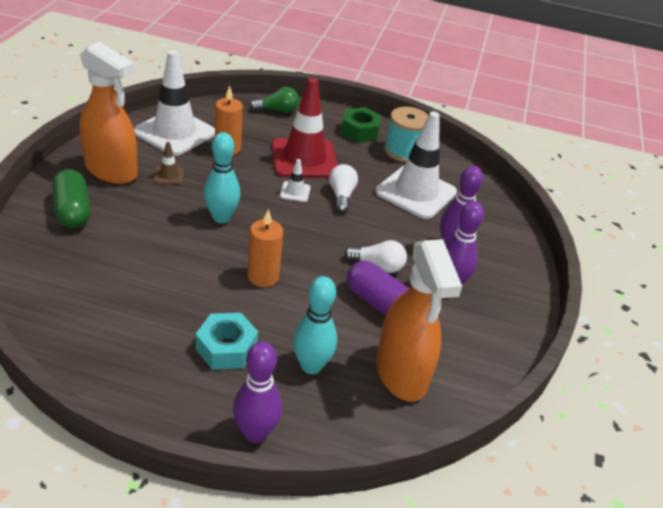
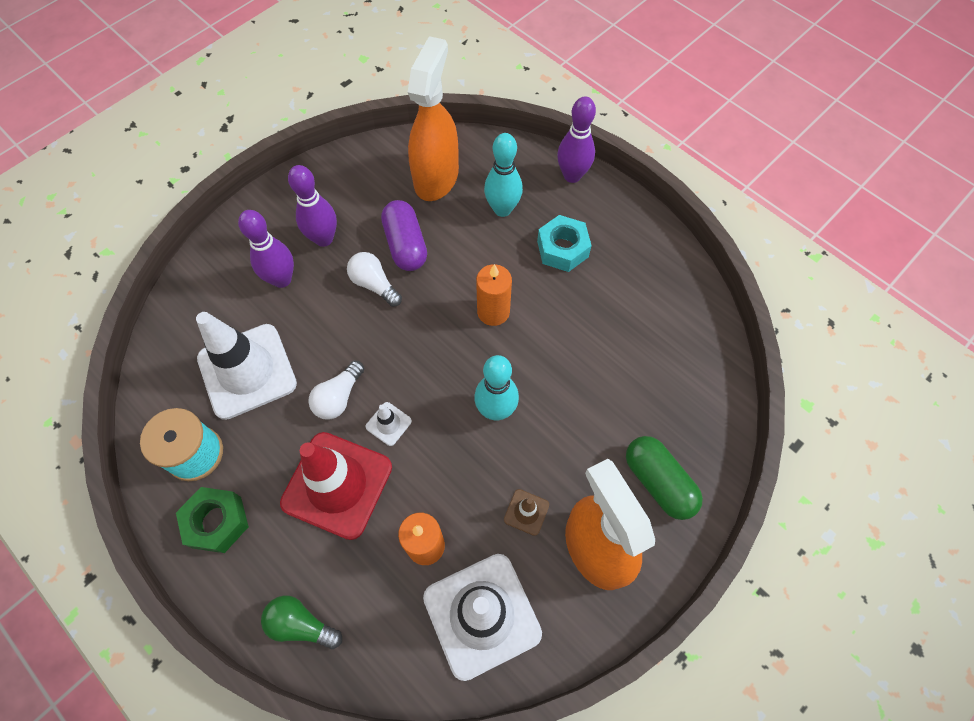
camera: 145 degrees left, 25 degrees up
green capsule [52,169,91,228] -> green capsule turned 45 degrees counterclockwise [626,436,703,520]

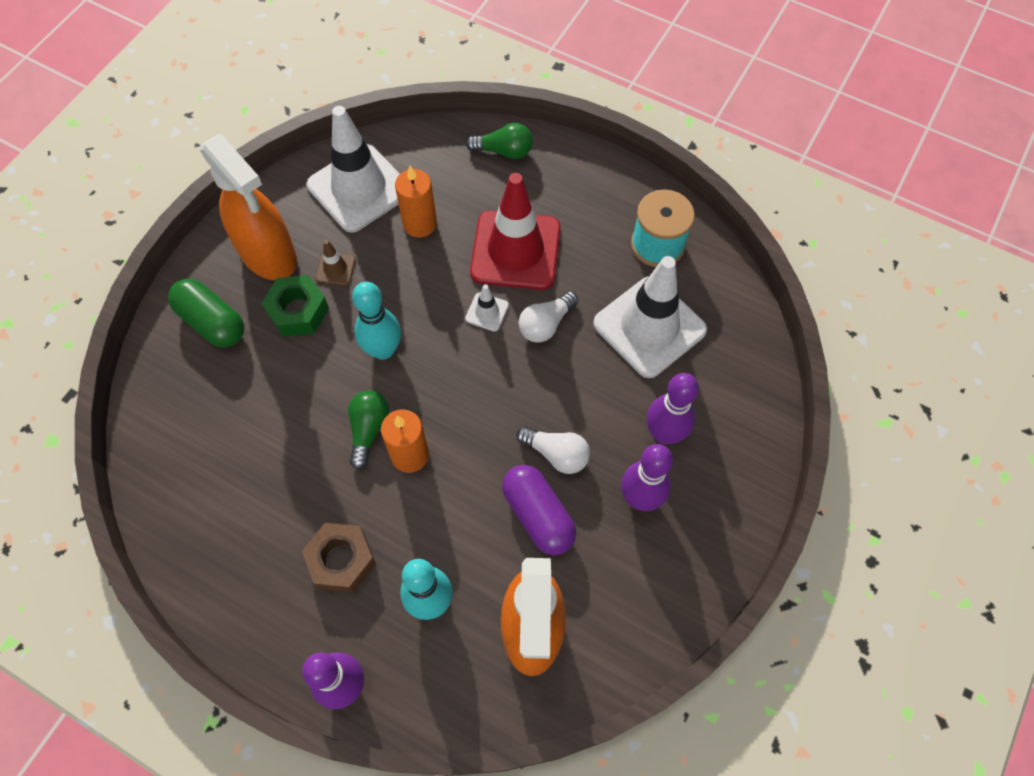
camera: 165 degrees right, 0 degrees up
green nut [176,487,249,553] -> green nut moved to [261,275,329,337]
white light bulb [308,361,364,420] -> white light bulb turned 150 degrees counterclockwise [518,291,578,343]
turquoise nut [537,215,592,272] -> brown nut [302,523,376,593]
none -> green light bulb [348,390,389,469]

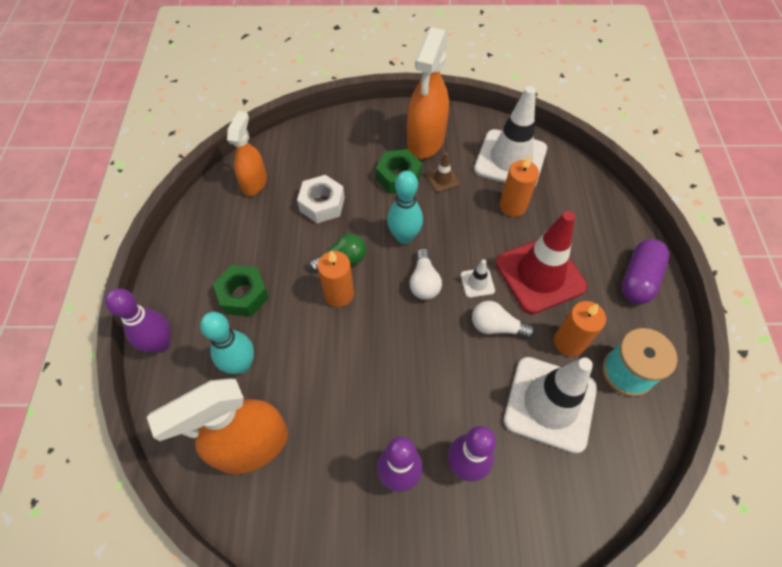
camera: 60 degrees right, 5 degrees down
green capsule [168,279,244,348] -> none
brown nut [302,523,376,593] -> green nut [213,265,269,317]
green light bulb [466,123,533,159] -> none
purple capsule [502,465,576,555] -> purple capsule moved to [622,239,669,304]
white light bulb [516,426,590,474] -> white light bulb moved to [410,248,442,300]
none -> orange spray bottle [227,111,267,196]
none -> white nut [297,175,345,223]
none -> orange candle [554,301,606,357]

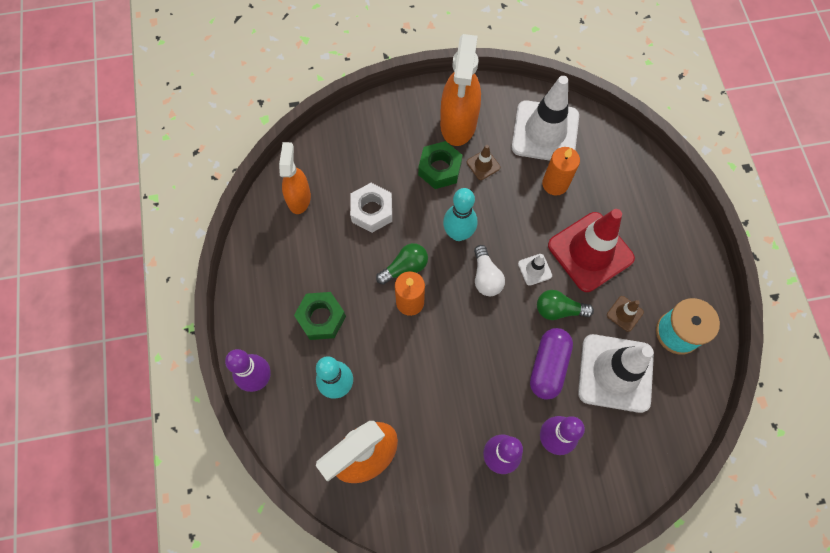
camera: 10 degrees left, 10 degrees up
white light bulb [472,301,534,339] -> green light bulb [537,290,594,320]
orange candle [554,301,606,357] -> brown traffic cone [607,296,644,332]
purple capsule [622,239,669,304] -> purple capsule moved to [530,328,573,400]

